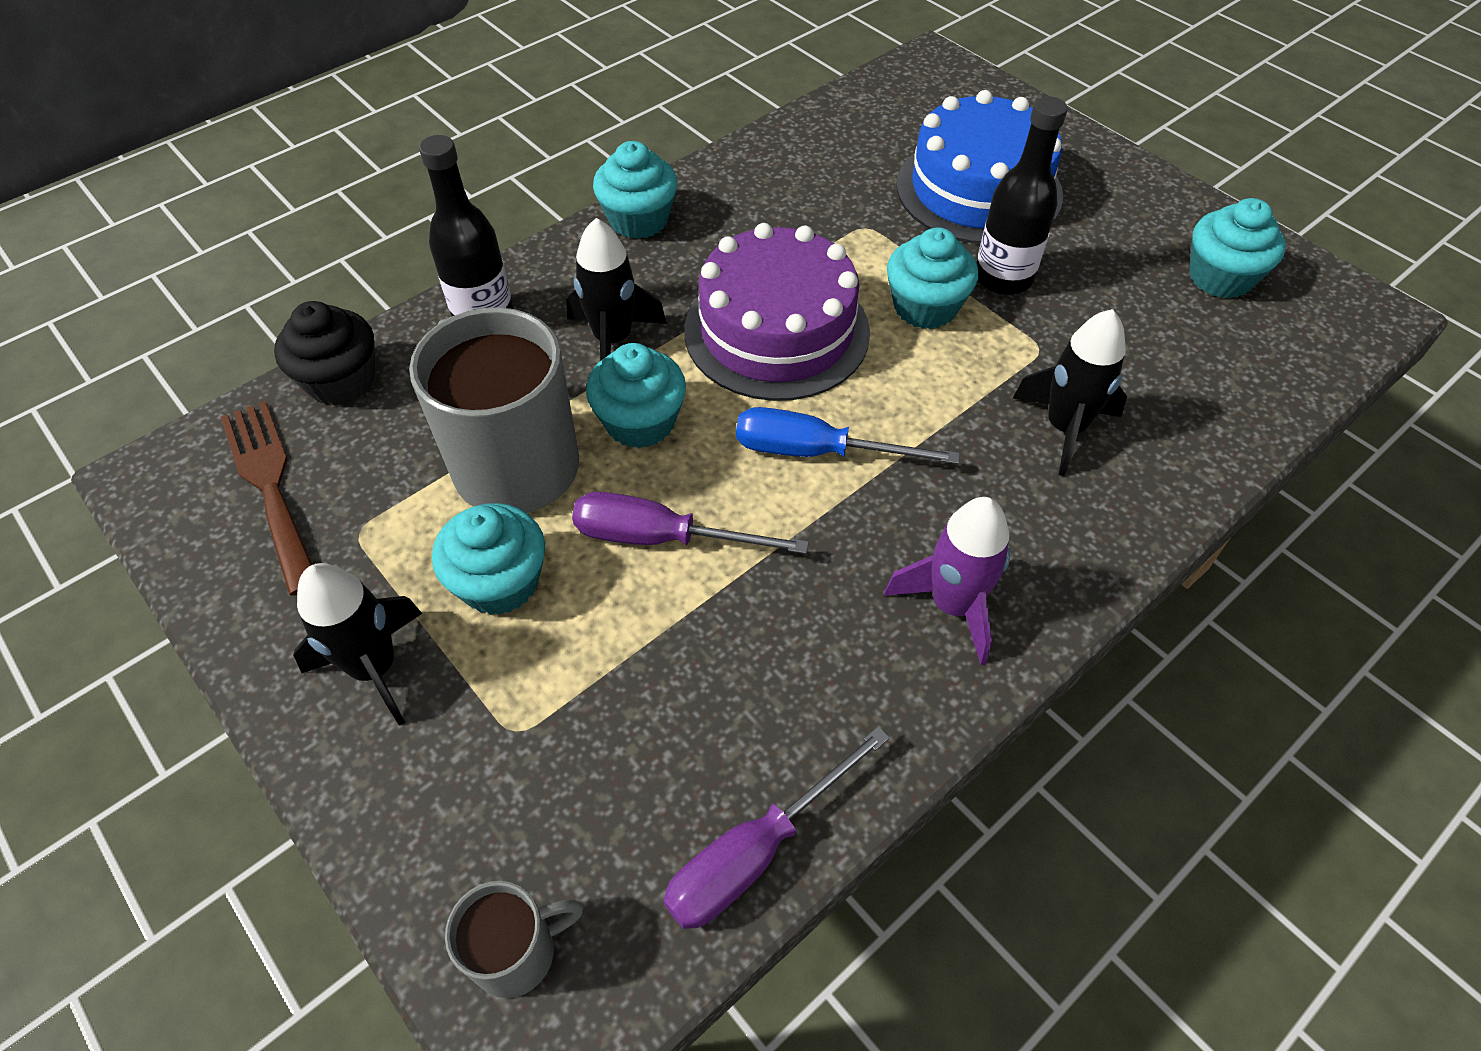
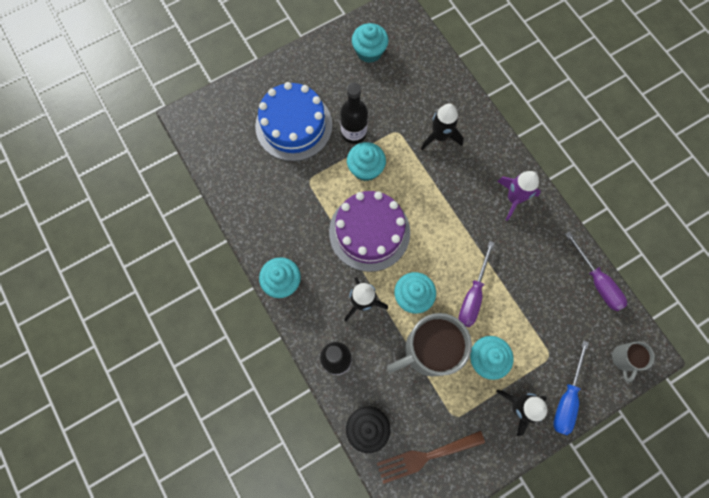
camera: 80 degrees left, 20 degrees up
grey mug [445,881,583,998] -> grey mug turned 150 degrees counterclockwise [612,341,655,382]
blue screwdriver [736,407,960,464] -> blue screwdriver moved to [553,340,589,435]

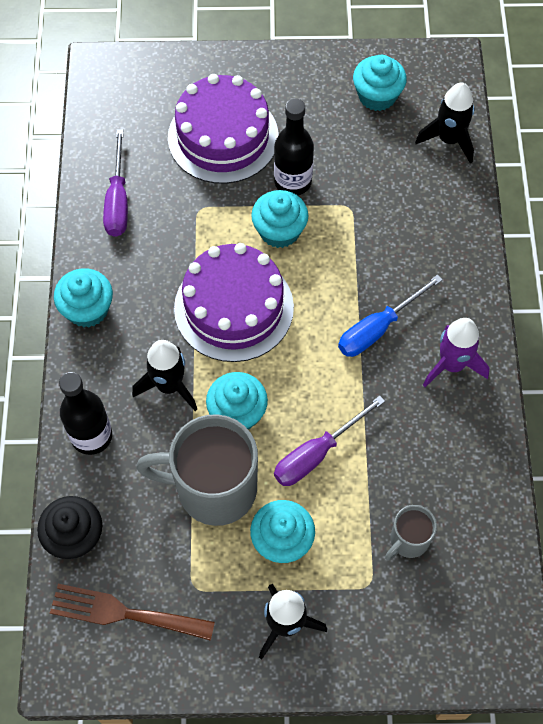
camera: 30 degrees right, 10 degrees down
blue cake [255,82,332,161] -> purple cake [168,74,279,184]
black rocket [421,104,464,150] -> black rocket moved to [415,82,474,164]
blue screwdriver [553,340,589,435] -> blue screwdriver moved to [338,274,443,357]
purple screwdriver [565,232,627,311] -> purple screwdriver moved to [103,129,128,237]
grey mug [612,341,655,382] -> grey mug moved to [385,505,437,561]

